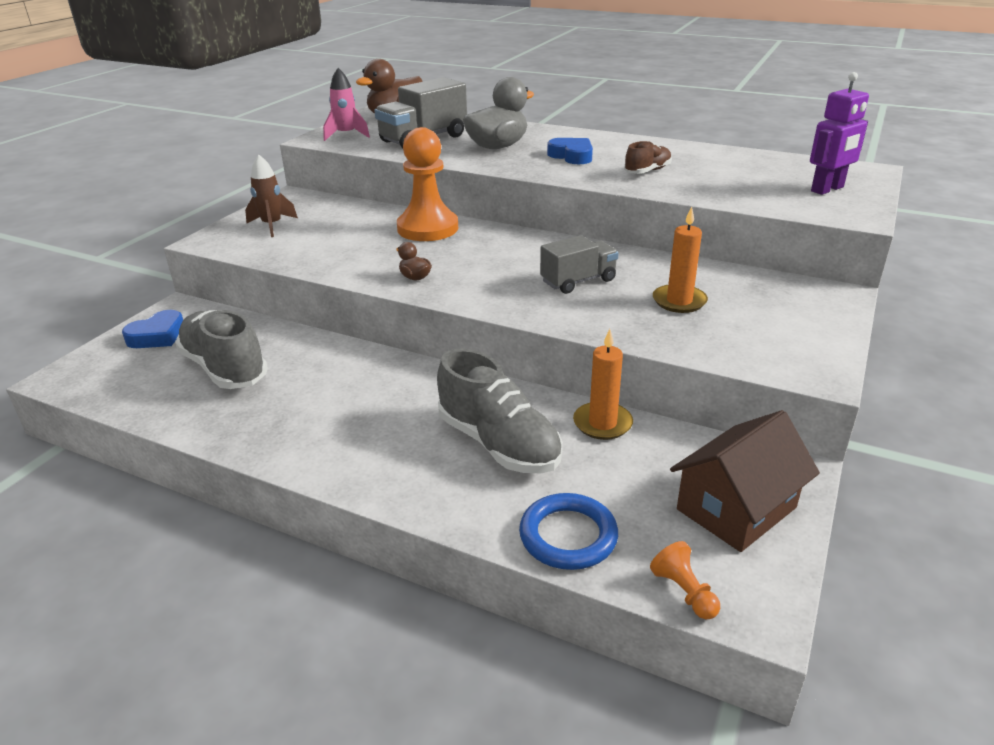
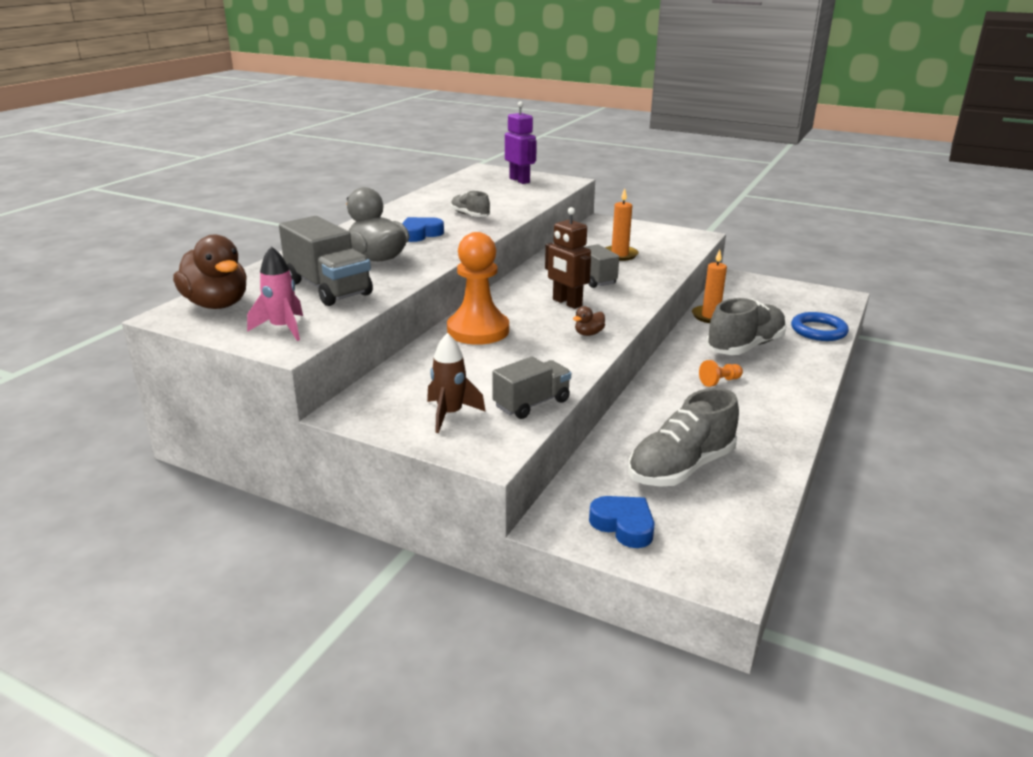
camera: 90 degrees left, 5 degrees down
brown shoe [624,141,672,174] -> grey shoe [451,191,490,217]
orange pawn [650,541,720,620] -> orange pawn moved to [699,360,743,387]
brown house [670,410,820,552] -> none
none -> grey truck [492,357,571,419]
none -> brown robot [545,207,591,309]

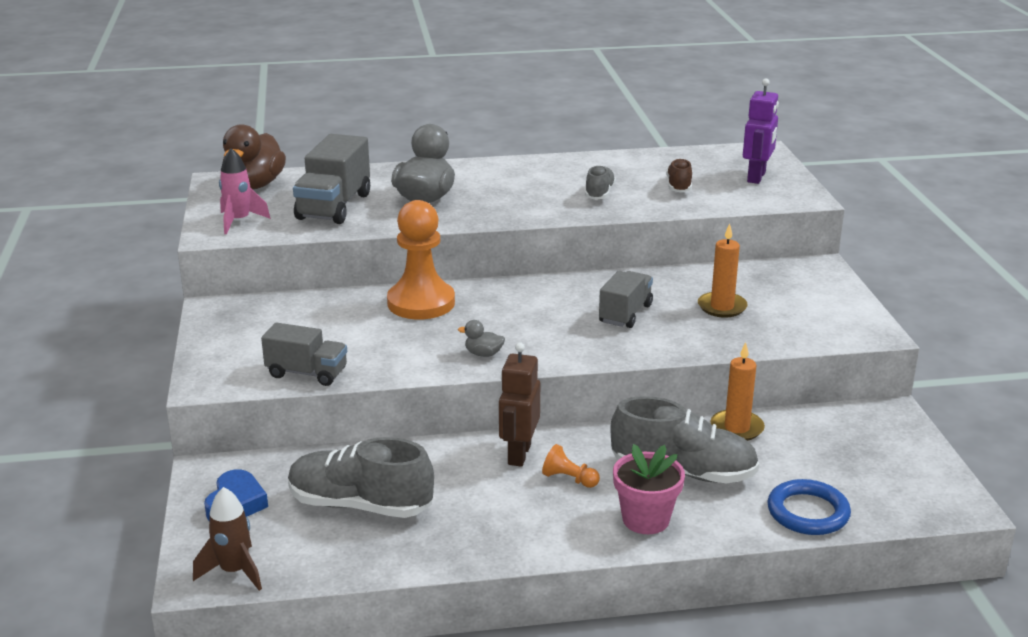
camera: 55 degrees right, 0 degrees up
blue heart [402,217,444,242] -> none
brown rocket [427,333,486,433] -> brown rocket moved to [193,487,262,591]
brown robot [545,207,591,309] -> brown robot moved to [499,343,540,467]
brown duck [573,306,605,336] -> grey duck [458,320,505,357]
none -> pink flower pot [613,444,685,534]
none -> brown shoe [666,158,692,192]

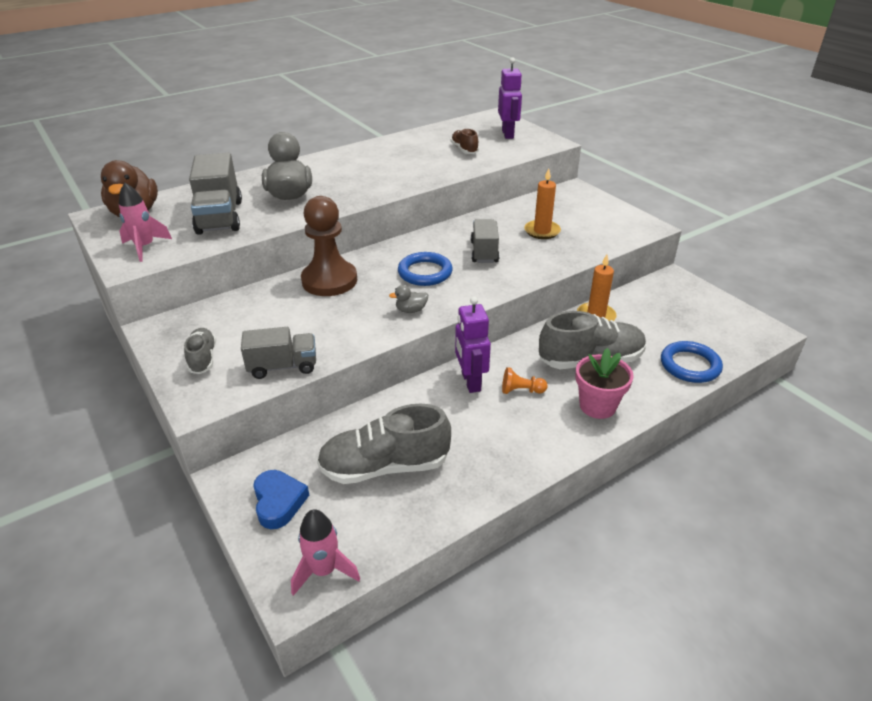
camera: 25 degrees left, 10 degrees up
brown rocket [193,487,262,591] -> pink rocket [291,509,360,596]
orange pawn [387,200,455,319] -> brown pawn [301,196,357,296]
brown robot [499,343,540,467] -> purple robot [455,296,491,393]
grey shoe [585,165,616,200] -> grey shoe moved to [184,328,216,374]
none -> blue ring [398,252,453,286]

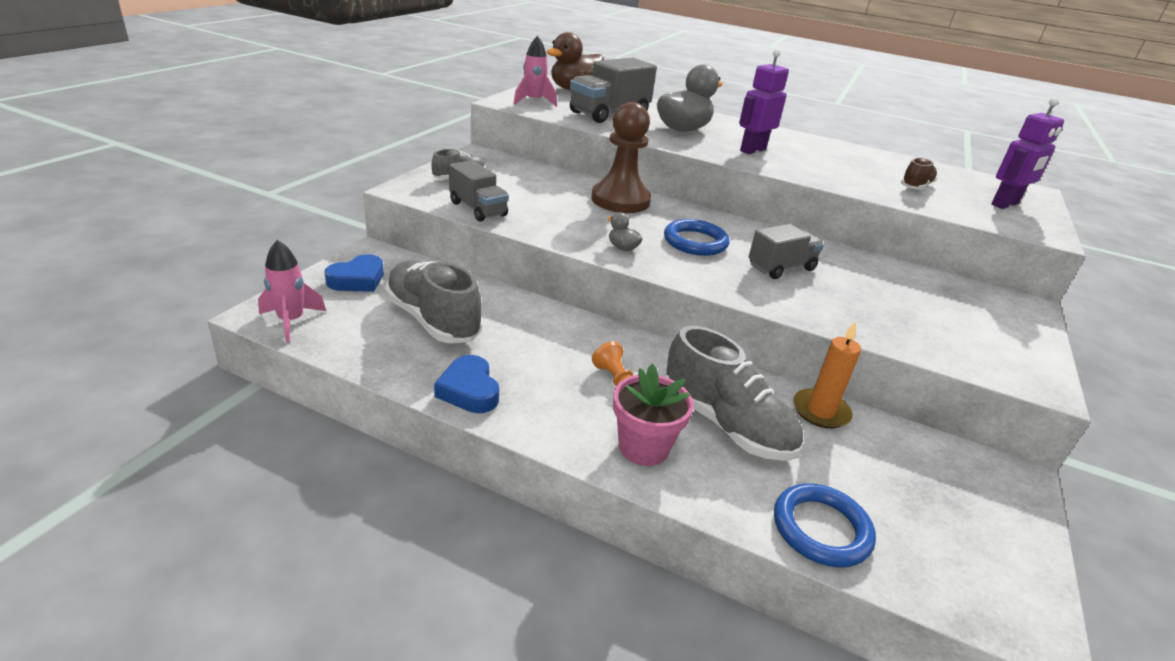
camera: 55 degrees right, 5 degrees down
purple robot [455,296,491,393] -> purple robot moved to [739,49,789,154]
orange candle [524,168,561,239] -> none
none -> blue heart [434,355,499,413]

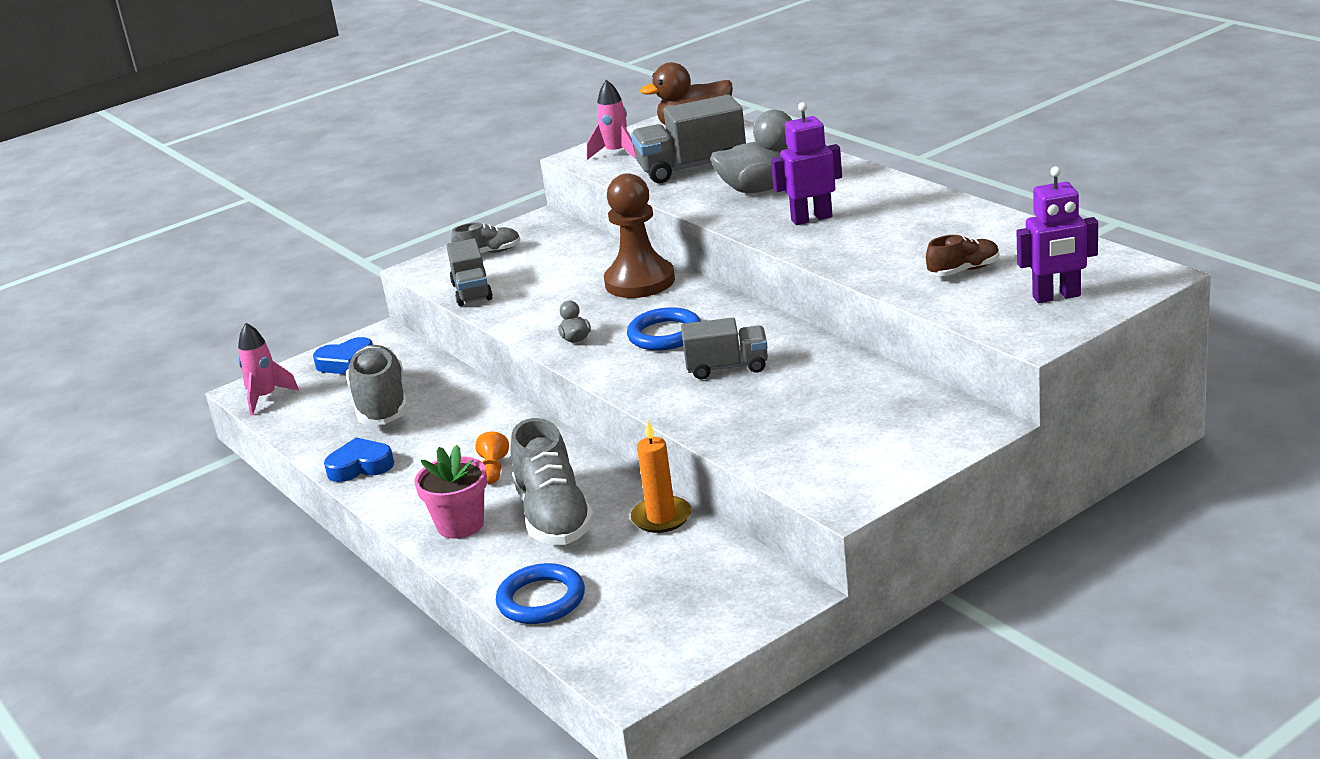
camera: 35 degrees right, 5 degrees down
blue heart [434,355,499,413] -> blue heart turned 75 degrees clockwise [324,437,394,482]

